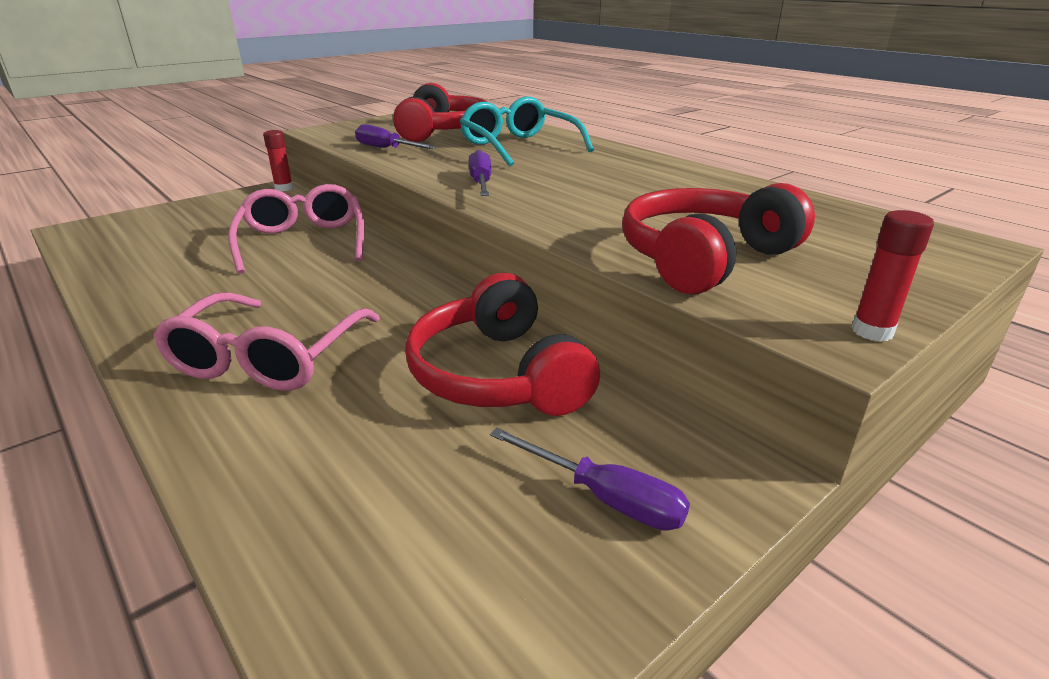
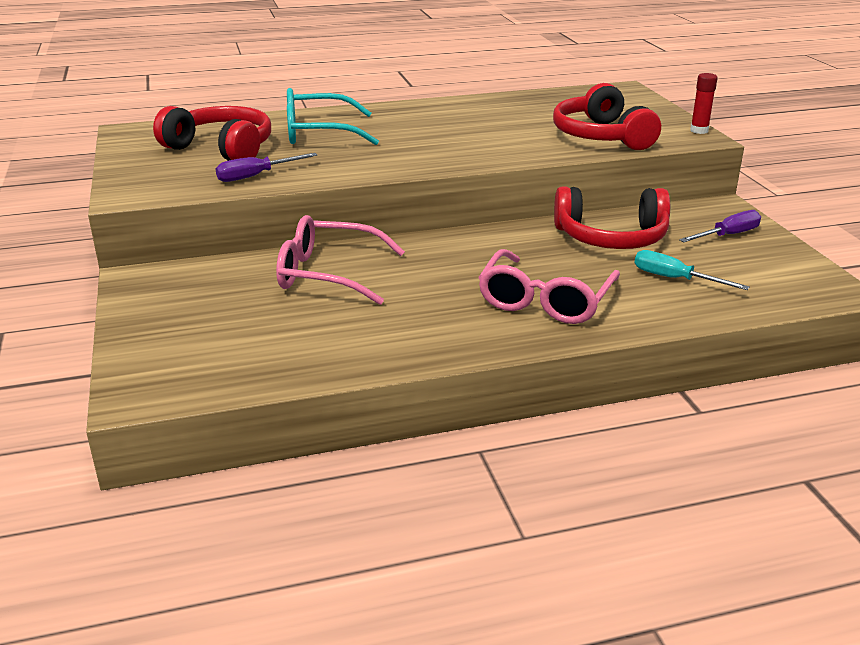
camera: 65 degrees left, 0 degrees up
pink glasses [154,292,380,391] -> pink glasses turned 75 degrees clockwise [478,249,620,324]
red glue stick [263,130,293,191] -> none
purple screwdriver [469,150,491,196] -> none
none -> turquoise screwdriver [634,250,750,290]

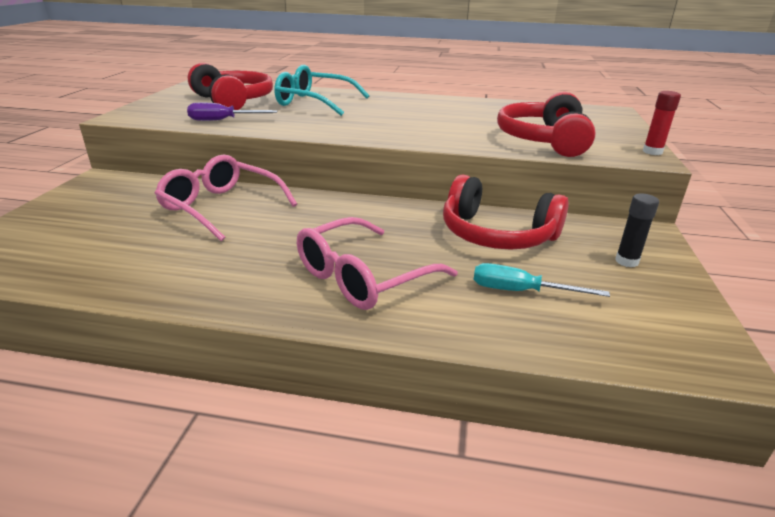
camera: 25 degrees right, 0 degrees up
turquoise screwdriver [634,250,750,290] -> turquoise screwdriver turned 45 degrees counterclockwise [474,263,610,297]
purple screwdriver [679,210,761,242] -> black glue stick [615,194,659,267]

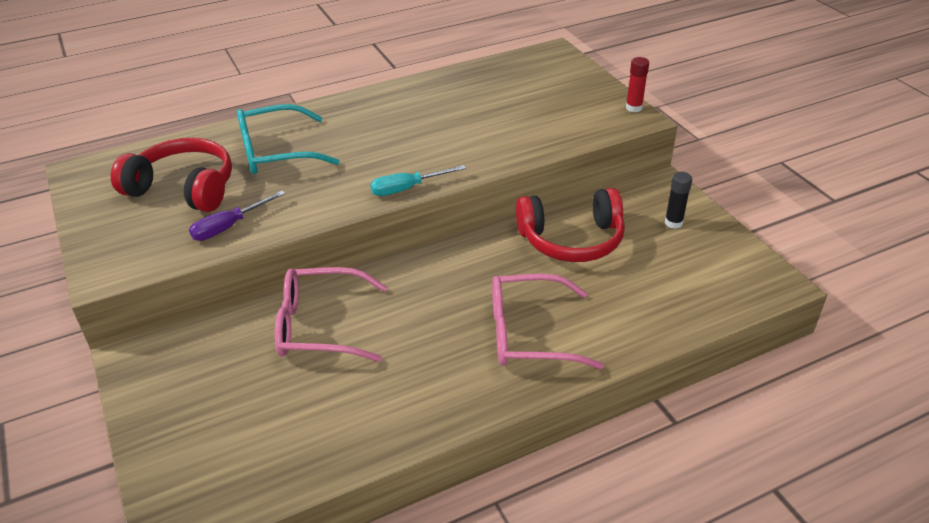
camera: 35 degrees left, 10 degrees up
pink glasses [297,217,457,310] -> pink glasses turned 75 degrees clockwise [492,274,604,369]
turquoise screwdriver [474,263,610,297] -> turquoise screwdriver moved to [370,165,466,196]
red headphones [497,92,596,157] -> none

